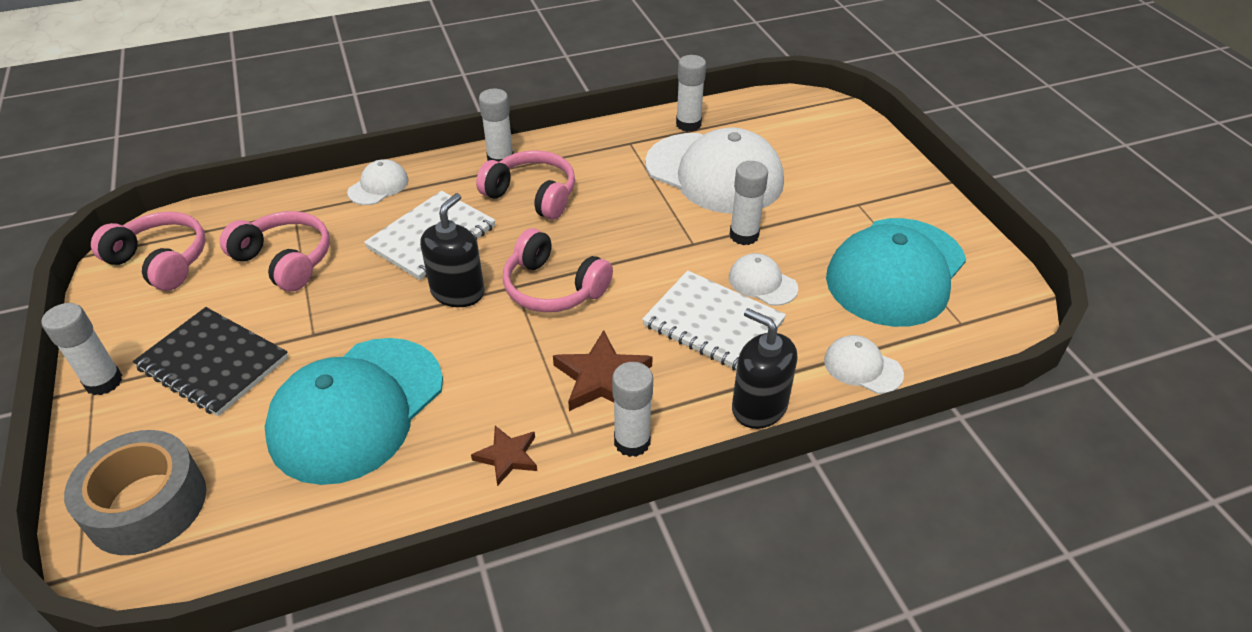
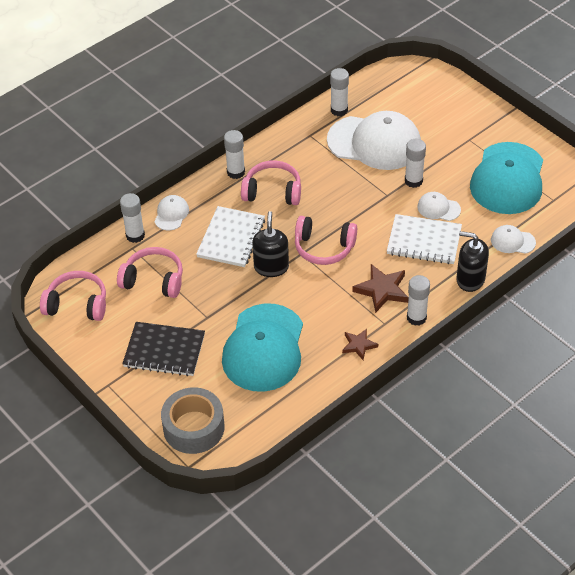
camera: 20 degrees left, 5 degrees up
white glue stick [41,303,122,396] -> white glue stick moved to [120,193,145,243]

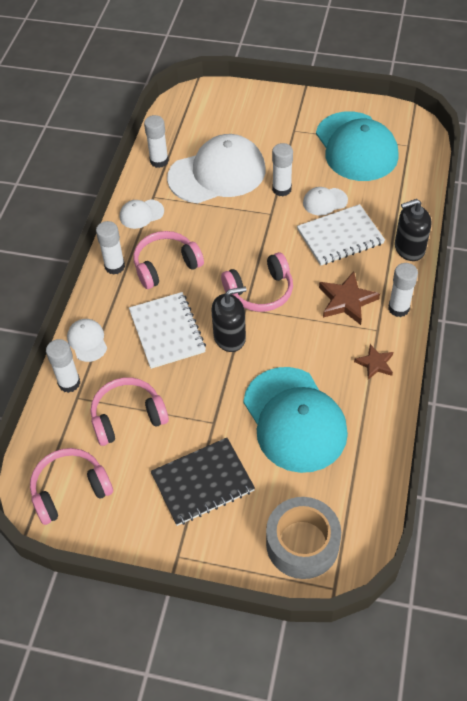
camera: 35 degrees left, 5 degrees up
black soap dispenser [252,211,289,277] -> black soap dispenser turned 105 degrees clockwise [211,286,246,352]
white cap [491,225,536,254] -> white cap moved to [120,199,164,229]

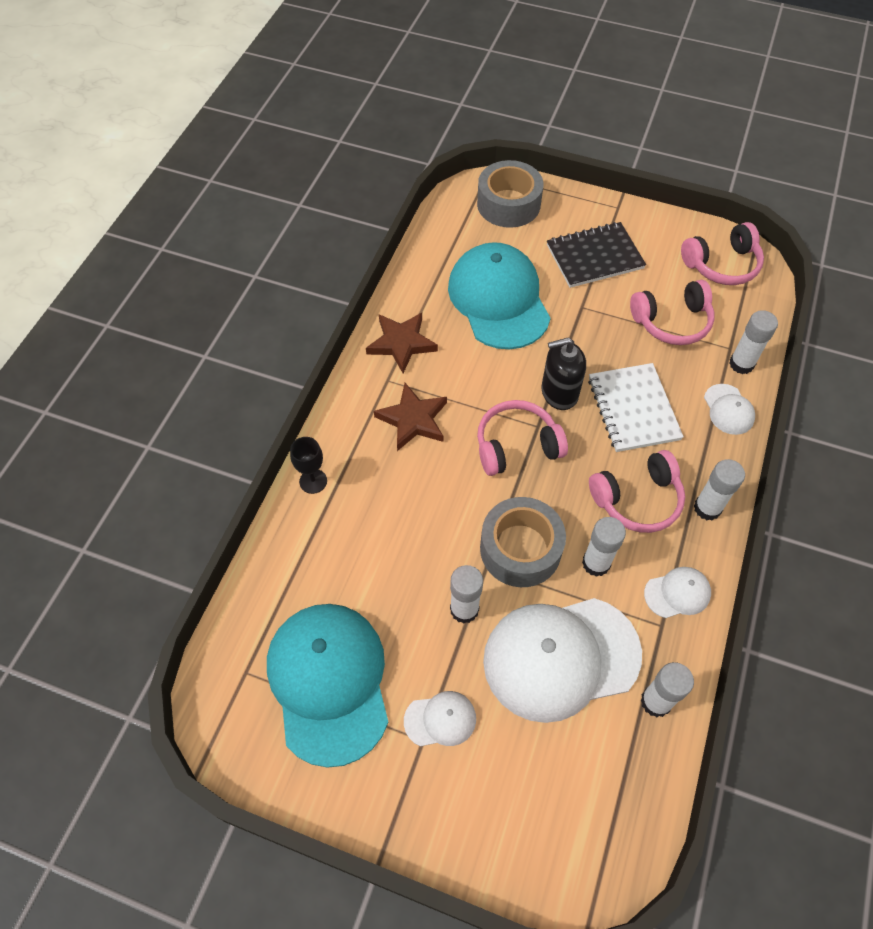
camera: 175 degrees left, 5 degrees up
white notebook [297,204,385,266] -> none
white cap [303,187,348,216] -> white cap moved to [404,691,476,746]
brown star [354,344,393,380] -> brown star [366,313,438,373], size x1.61
white glue stick [388,263,418,317] -> white glue stick moved to [582,517,626,577]
black soap dispenser [395,199,431,261] -> black goblet [290,437,327,494]
none -> grey tape [480,497,566,587]

